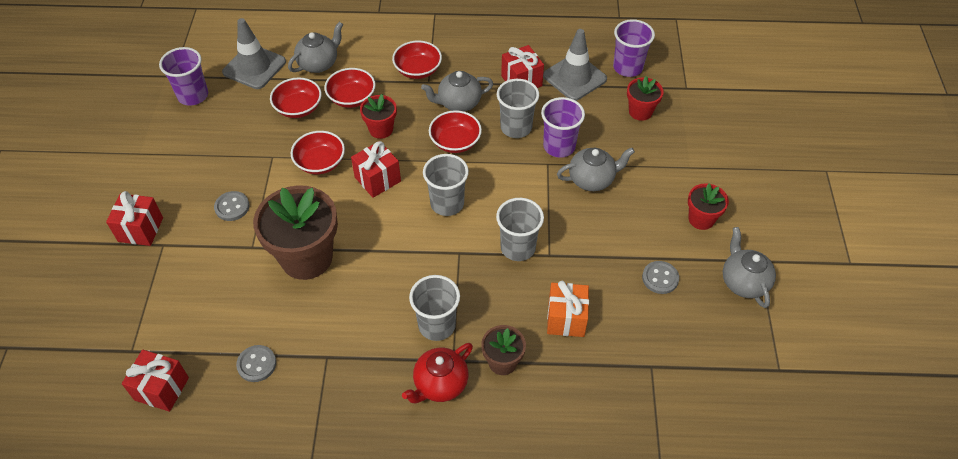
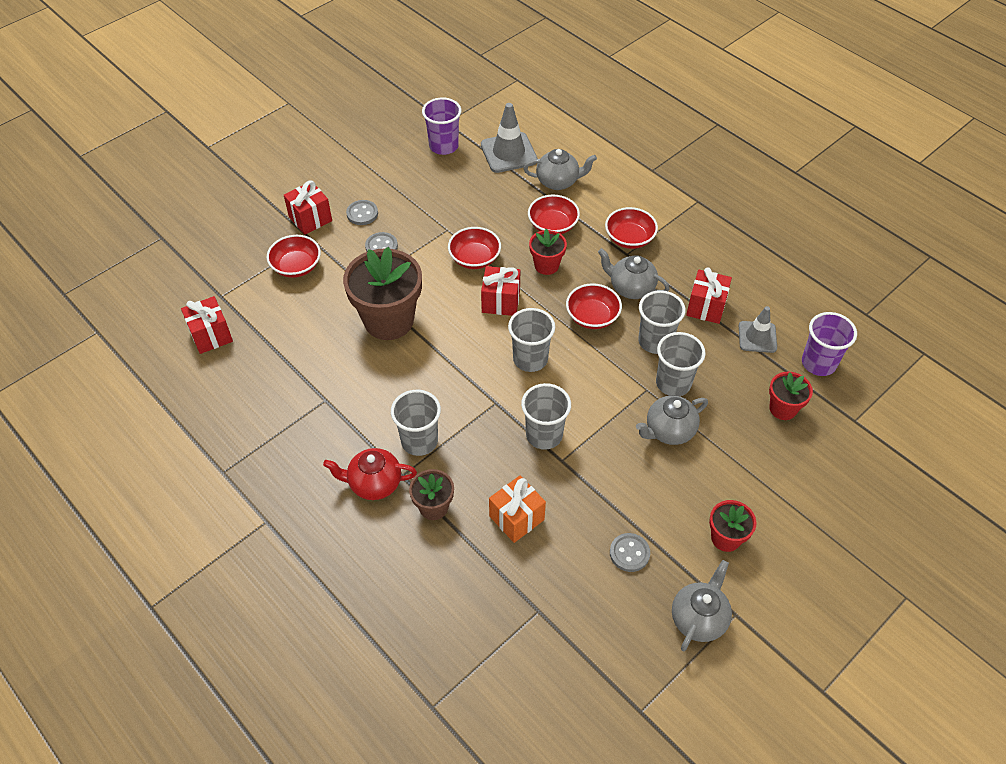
camera: 45 degrees right, 0 degrees up
grey button [236,345,276,382] -> grey button moved to [346,200,378,225]
red bowl [270,77,322,118] -> red bowl moved to [267,235,321,278]
purple cup [541,97,585,158] -> grey cup [656,332,706,396]
grey traffic cone [543,29,607,101] -> grey traffic cone [739,306,777,353], size x0.65
grey teapot [557,148,635,191] -> grey teapot turned 120 degrees clockwise [636,395,708,445]

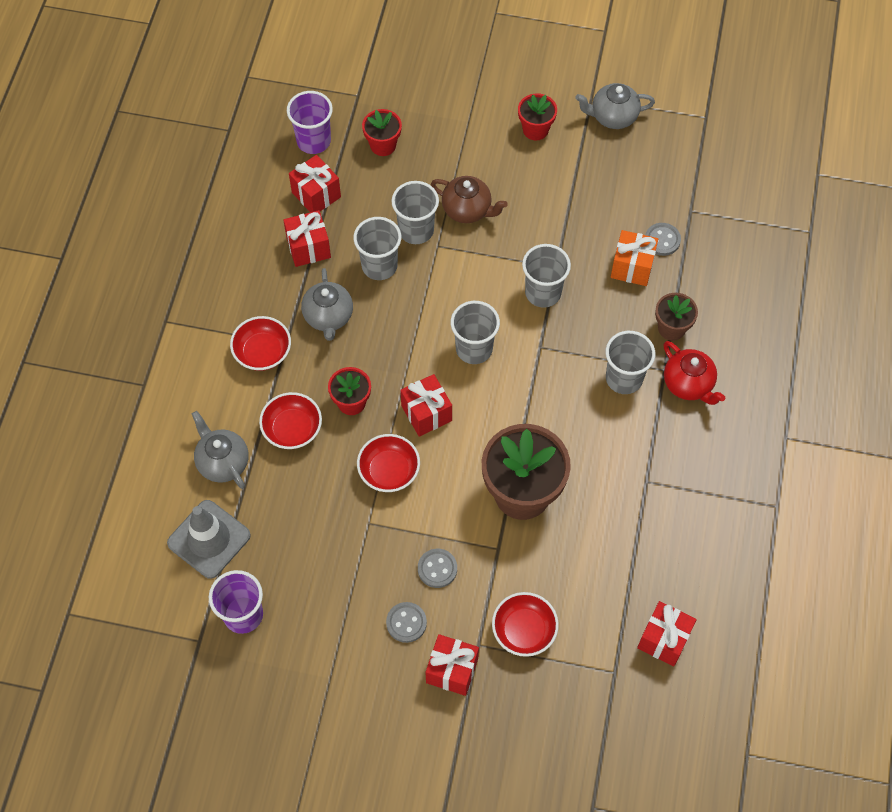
camera: 125 degrees left, 10 degrees up
red bowl [566,283,622,329] -> none
grey button [610,533,650,572] -> grey button moved to [645,223,681,256]
grey teapot [636,395,708,445] -> brown teapot [431,176,508,223]
grey traffic cone [739,306,777,353] -> red gift [289,155,341,212]

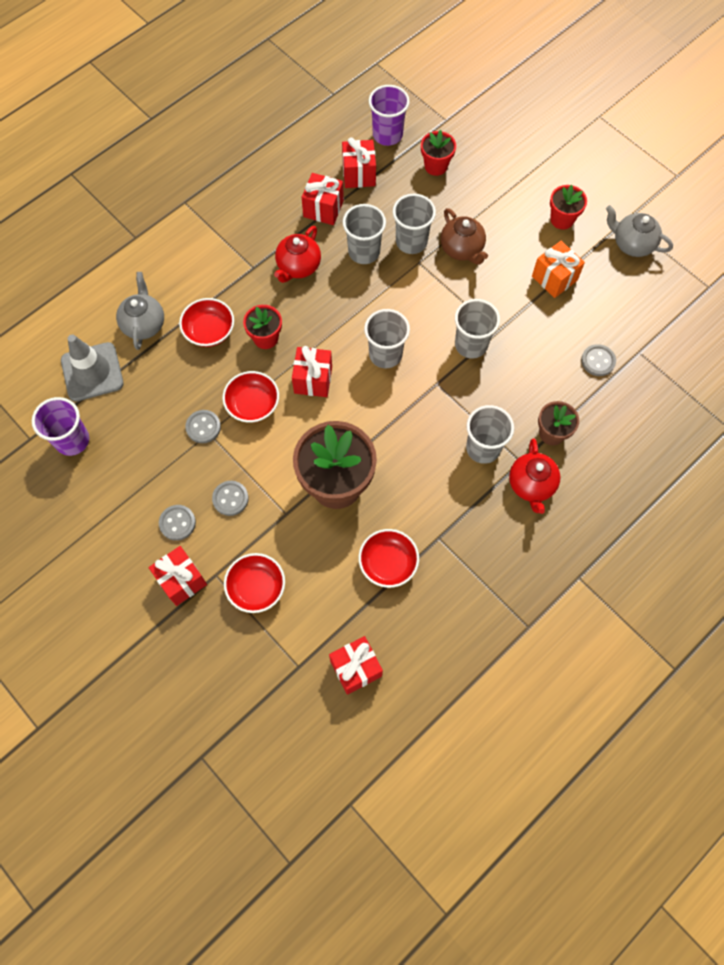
camera: 35 degrees right, 5 degrees up
red bowl [230,316,291,371] -> red bowl moved to [358,529,419,588]
grey teapot [301,268,353,341] -> red teapot [274,226,321,283]
orange gift [611,230,658,286] -> orange gift moved to [532,241,585,298]
none -> grey button [185,410,221,443]

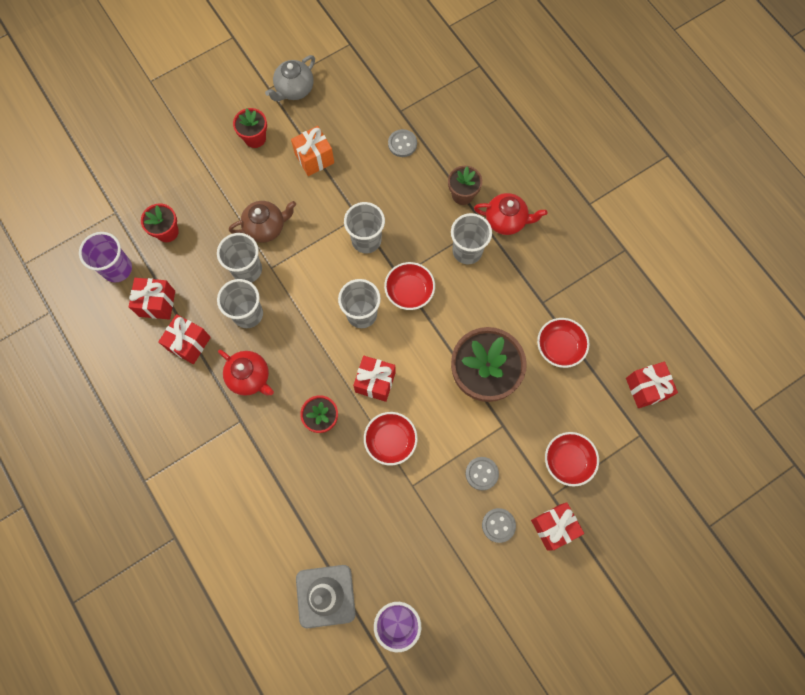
camera: 80 degrees left, 5 degrees up
grey teapot [116,272,164,350] -> none
red bowl [179,298,234,347] -> red bowl moved to [384,262,435,310]
grey button [185,410,221,443] -> none

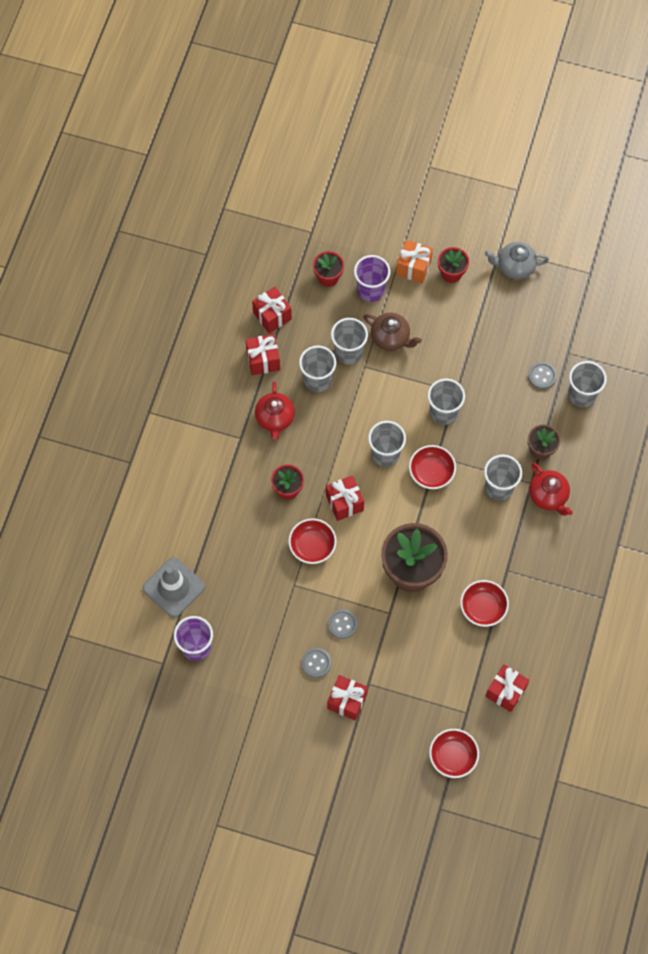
camera: 50 degrees right, 5 degrees down
purple cup [79,232,132,282] -> purple cup moved to [354,255,390,302]
orange gift [291,126,334,176] -> orange gift moved to [396,240,433,284]
red bowl [545,432,599,487] -> red bowl moved to [429,729,479,778]
none -> grey cup [568,361,607,408]

